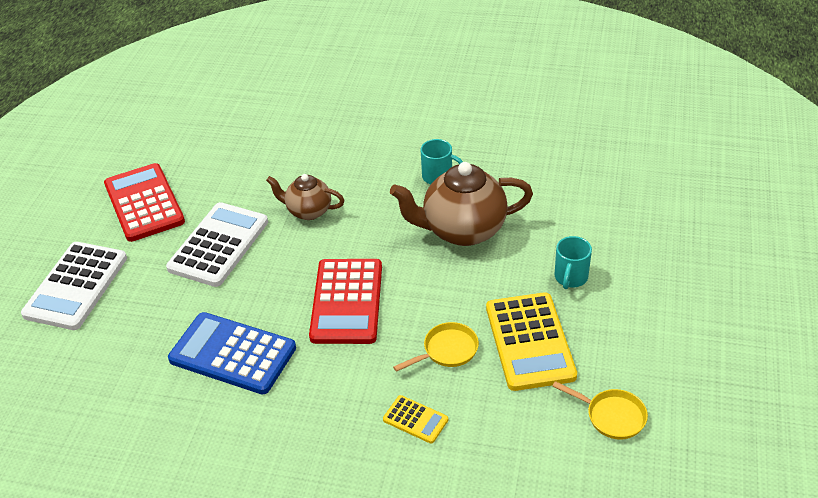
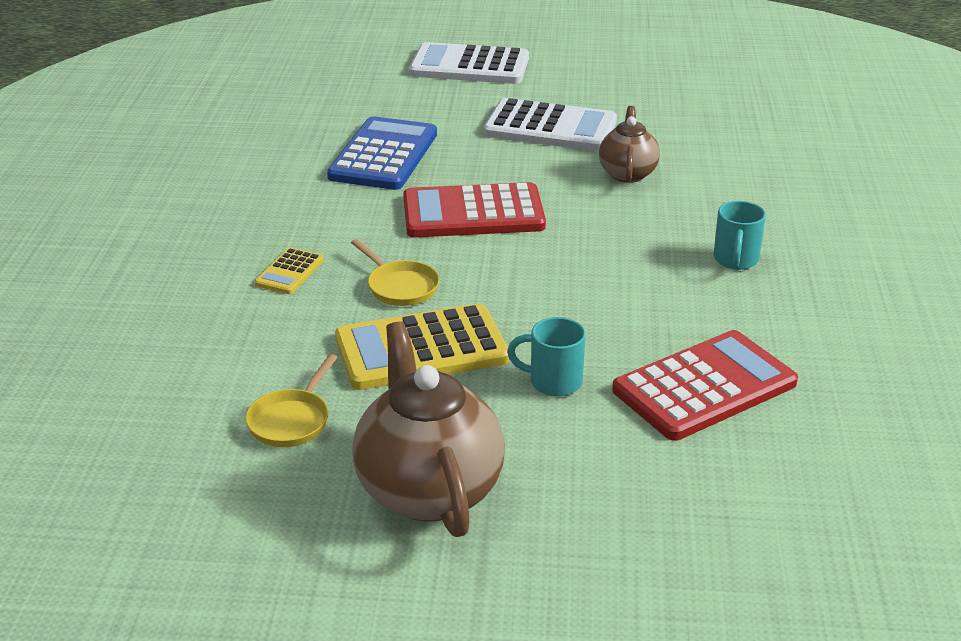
camera: 80 degrees right, 10 degrees down
red calculator [104,163,185,242] -> red calculator moved to [612,330,798,441]
brown teapot [390,162,533,246] -> brown teapot moved to [352,321,505,537]

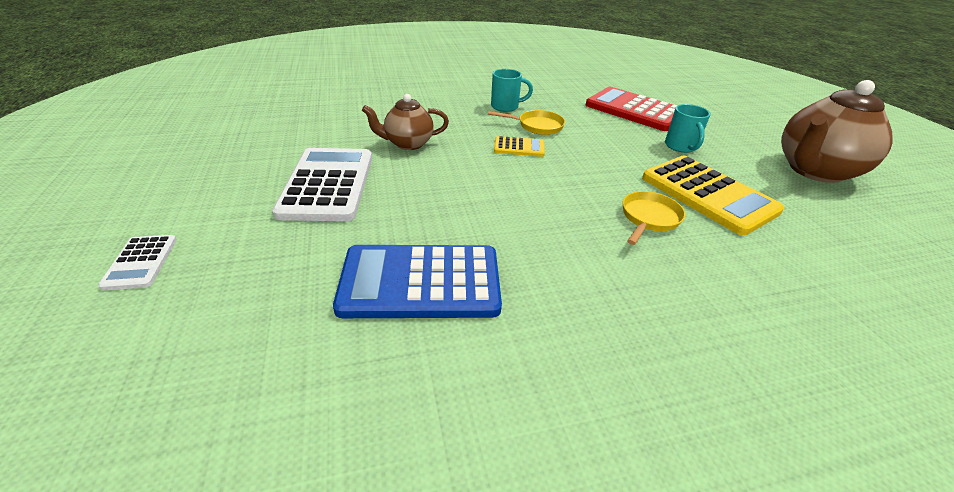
camera: 110 degrees left, 5 degrees up
yellow pan [245,354,338,447] -> yellow pan moved to [488,110,565,135]
yellow calculator [255,247,324,294] -> yellow calculator moved to [494,136,545,157]
red calculator [403,182,546,237] -> none
white calculator [409,42,529,84] -> white calculator [98,235,177,290], size x0.48

